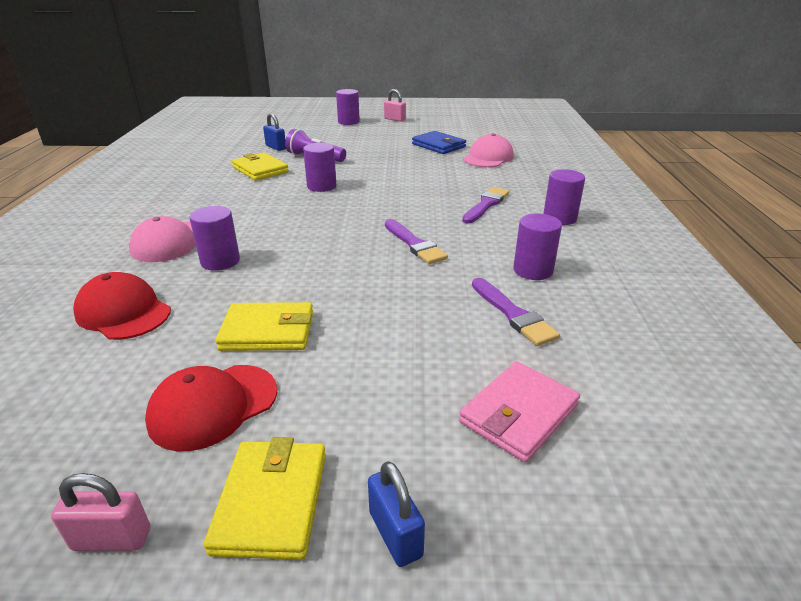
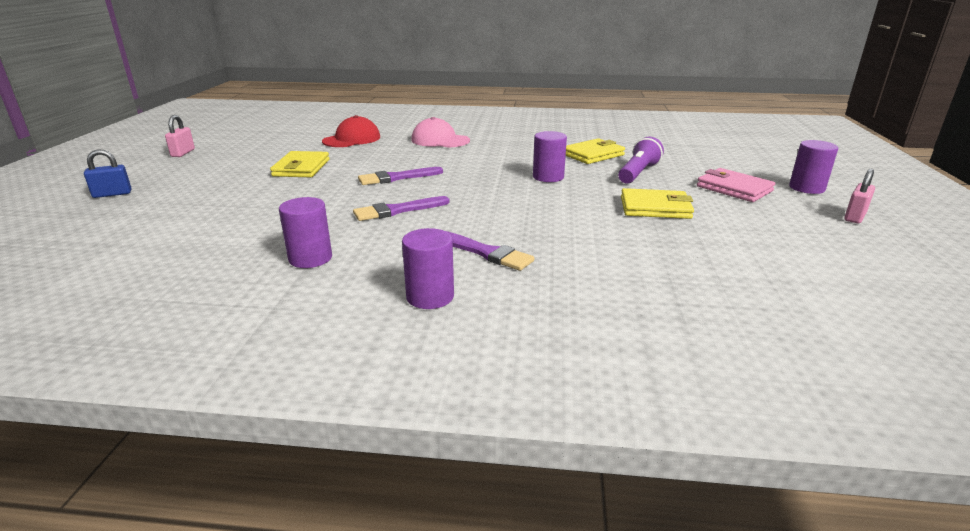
camera: 95 degrees right, 5 degrees down
red cap [145,365,277,451] -> none
purple cylinder [189,206,240,271] -> none
yellow wallet [204,437,326,560] -> yellow wallet moved to [621,188,694,219]
blue padlock [263,113,286,151] -> none
blue wallet [412,131,466,154] -> none
pink wallet [459,361,580,463] -> pink wallet moved to [697,168,775,202]
pink cap [463,133,514,167] -> none
purple brush [472,278,560,346] -> purple brush moved to [358,167,443,185]

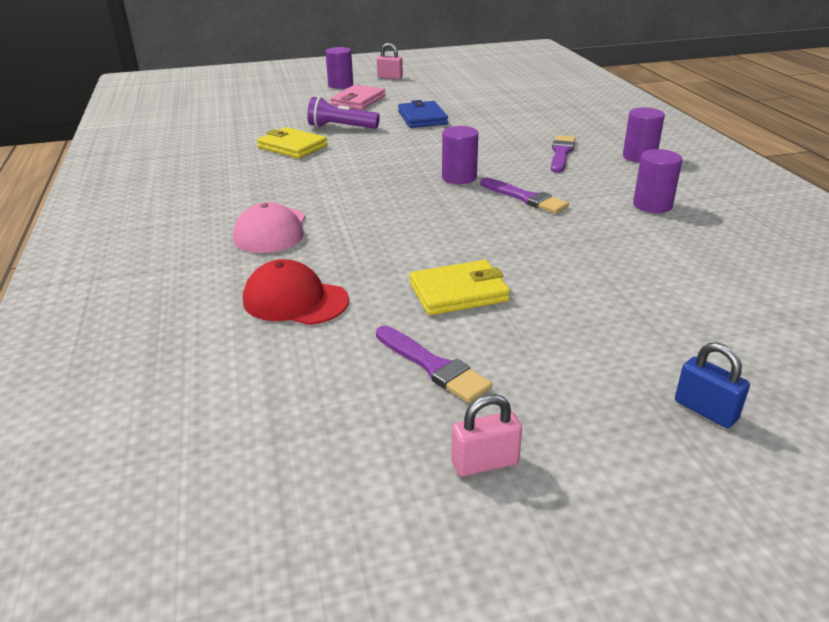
camera: 110 degrees left, 5 degrees up
purple brush [358,167,443,185] -> purple brush moved to [376,326,492,403]
purple cylinder [533,131,567,182] -> purple cylinder moved to [442,126,478,184]
yellow wallet [621,188,694,219] -> blue wallet [398,100,448,128]

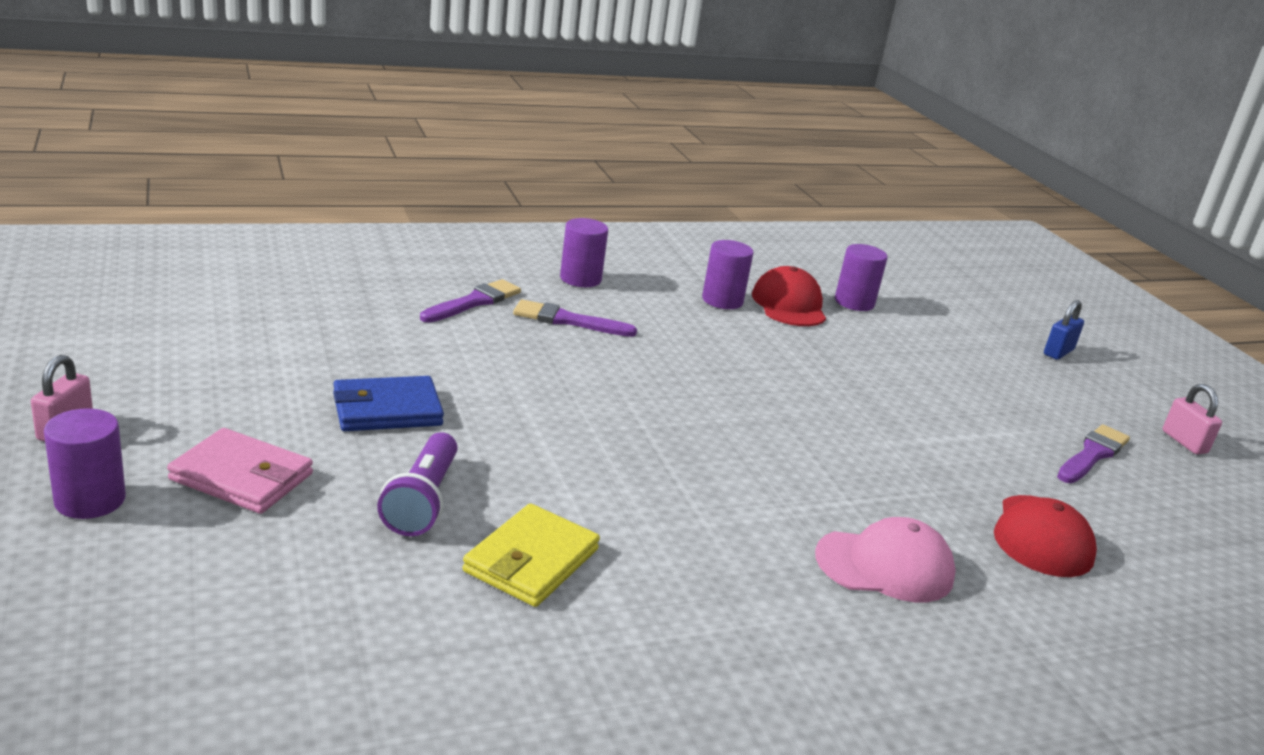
camera: 100 degrees left, 5 degrees down
yellow wallet [410,260,510,315] -> none
purple cylinder [442,126,478,184] -> purple cylinder moved to [835,244,888,311]
purple brush [480,178,569,214] -> purple brush moved to [420,279,521,323]
none -> red cap [752,266,826,326]

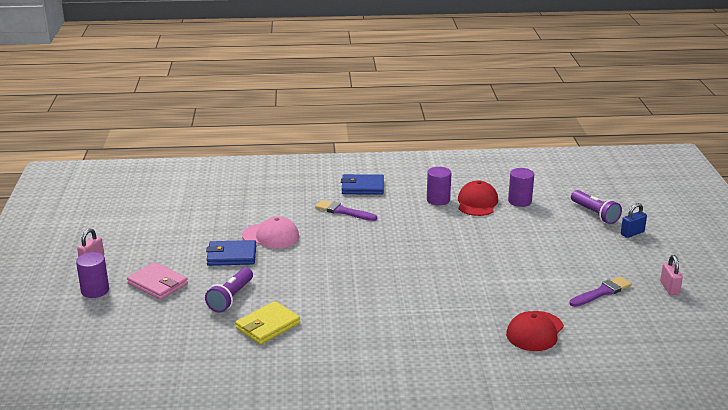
camera: 20 degrees right, 0 degrees up
purple brush [420,279,521,323] -> none
purple cylinder [560,218,608,287] -> blue wallet [341,174,384,195]
pink cap [815,517,956,602] -> pink cap moved to [242,216,299,249]
none -> purple flashlight [571,190,622,224]

